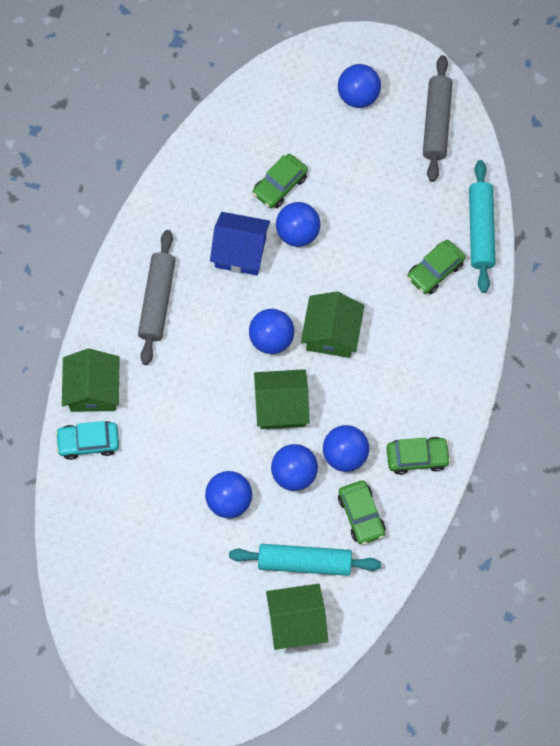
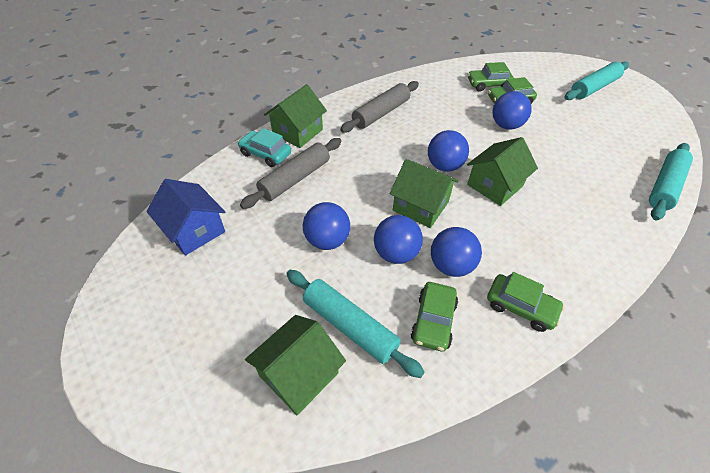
camera: 35 degrees right, 20 degrees down
blue house [210,212,270,275] -> blue house moved to [146,179,225,256]
green house [266,584,328,650] -> green house turned 75 degrees counterclockwise [245,315,346,415]
blue ball [338,64,381,108] -> turquoise rolling pin [564,61,629,100]
green car [407,240,465,294] -> green car moved to [468,62,514,92]
grey rolling pin [423,55,452,182] -> grey rolling pin moved to [240,138,342,209]

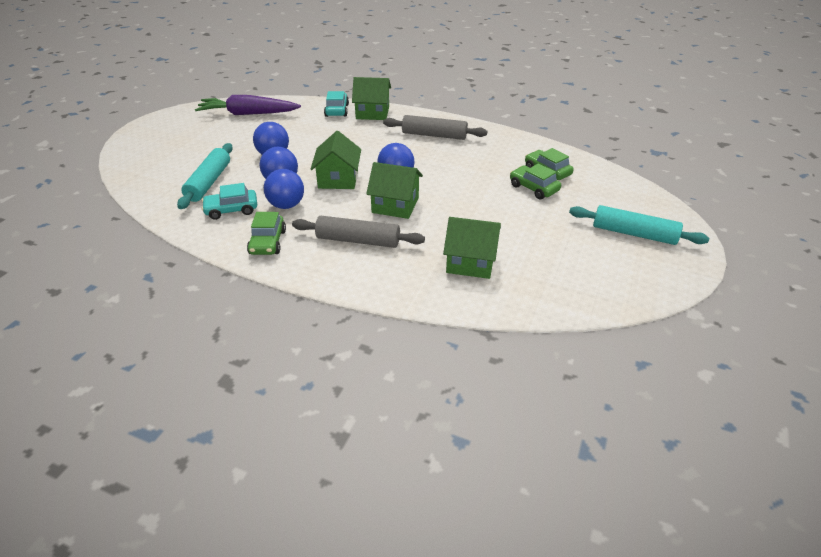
camera: 60 degrees right, 10 degrees down
blue house [146,179,225,256] -> purple carrot [195,95,301,115]
grey rolling pin [240,138,342,209] -> grey rolling pin moved to [292,216,425,248]
green house [245,315,346,415] -> green house moved to [443,217,501,279]
green car [411,282,458,352] -> turquoise car [202,183,257,220]
blue ball [492,91,532,130] -> none
turquoise rolling pin [649,143,693,220] -> none

